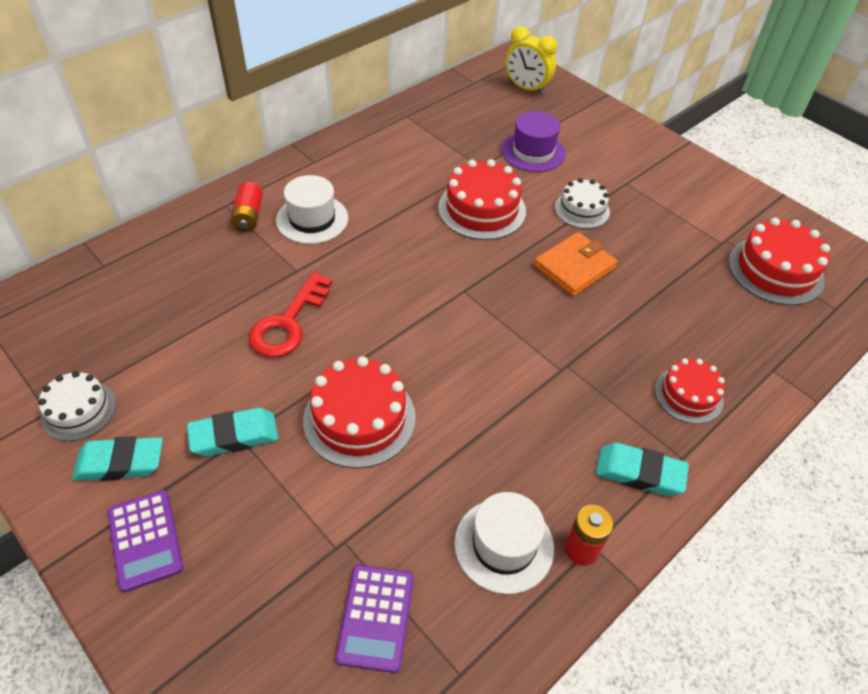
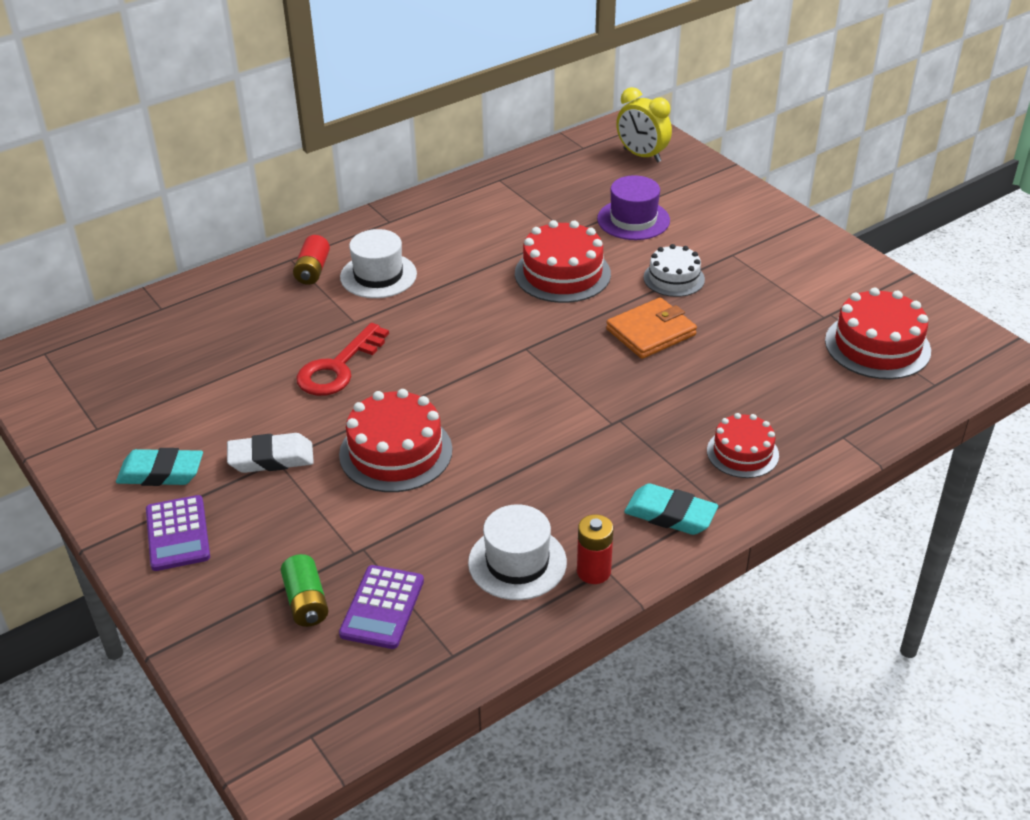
camera: 10 degrees right, 10 degrees down
white cake [38,371,116,441] -> none
turquoise eraser [187,408,279,456] -> white eraser [227,433,314,473]
none -> green battery [281,554,329,627]

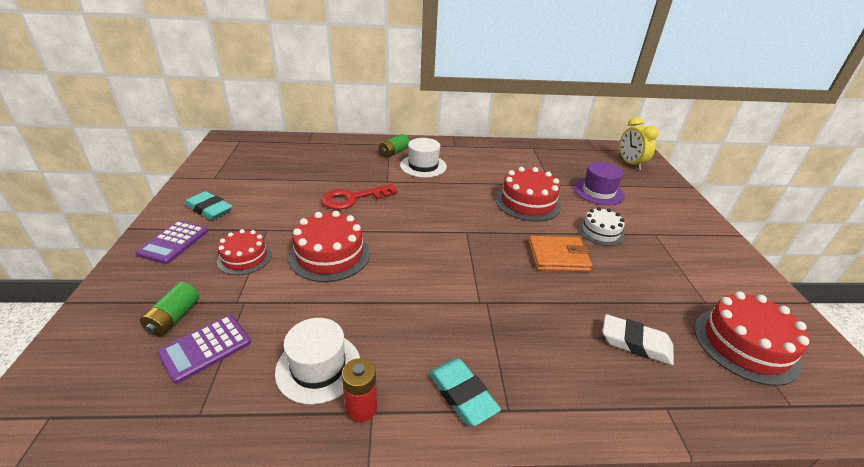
camera: 30 degrees right, 5 degrees down
white eraser [227,433,314,473] -> white eraser moved to [602,314,674,365]
red battery [293,235,330,285] -> green battery [379,134,410,158]
red cake [707,413,779,478] -> red cake moved to [217,229,272,275]

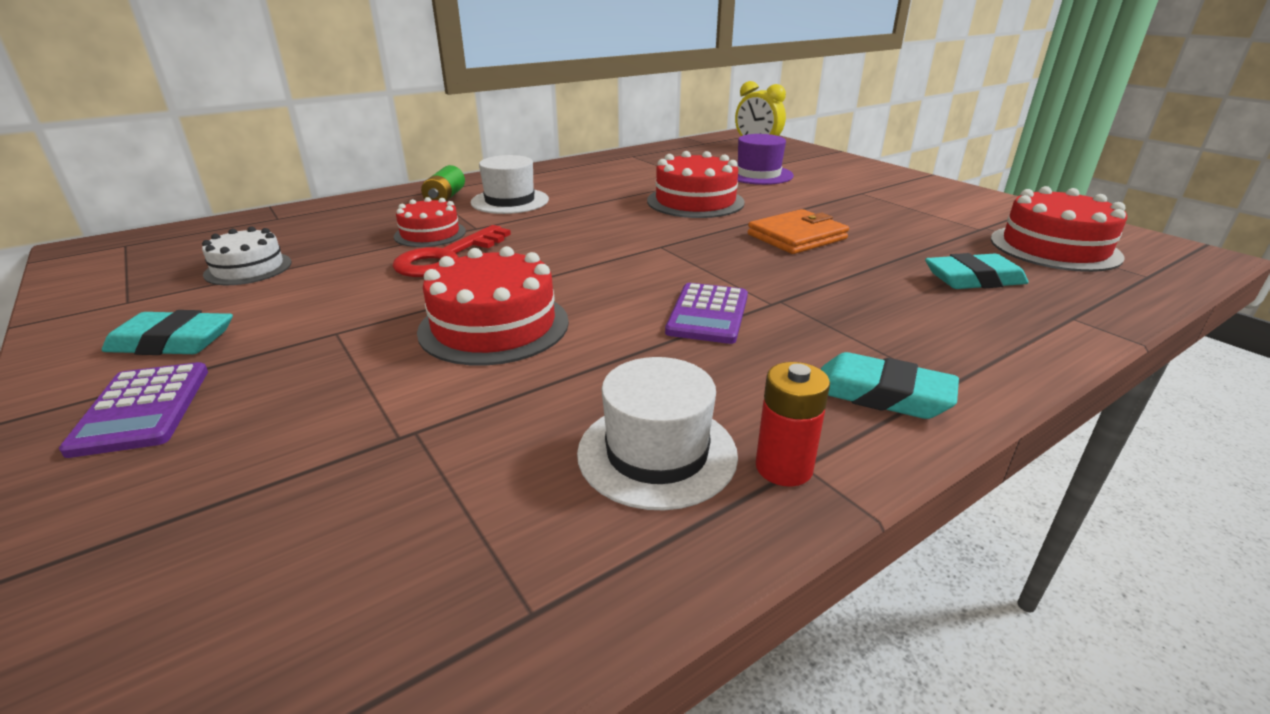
camera: 30 degrees left, 5 degrees down
green battery [140,282,199,336] -> none
purple calculator [157,315,251,384] -> purple calculator moved to [665,283,748,344]
red cake [217,229,272,275] -> red cake moved to [394,197,466,247]
white cake [578,207,625,246] -> white cake moved to [202,226,292,285]
white eraser [602,314,674,365] -> turquoise eraser [925,253,1029,289]

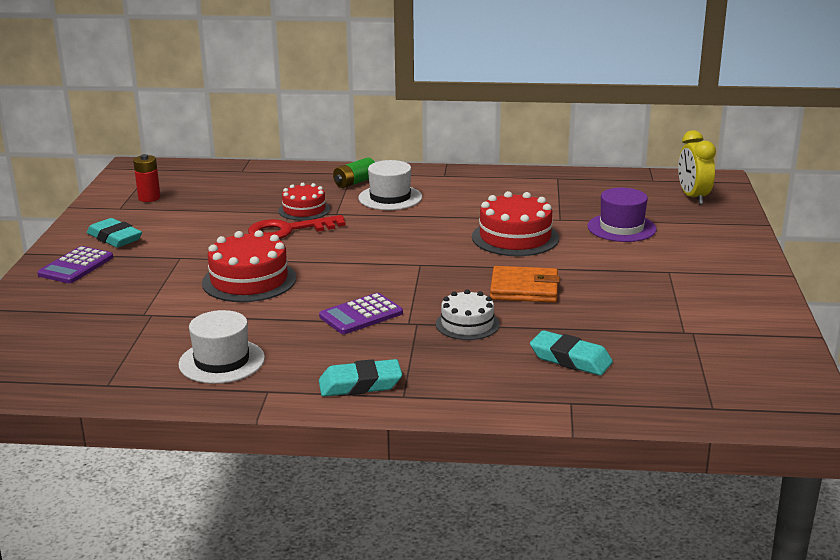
camera: 40 degrees right, 5 degrees down
white cake [202,226,292,285] -> white cake moved to [436,289,499,340]
red battery [756,362,830,487] -> red battery moved to [133,154,161,202]
turquoise eraser [821,352,959,419] -> turquoise eraser turned 75 degrees counterclockwise [319,359,402,396]
red cake [991,186,1127,272] -> none

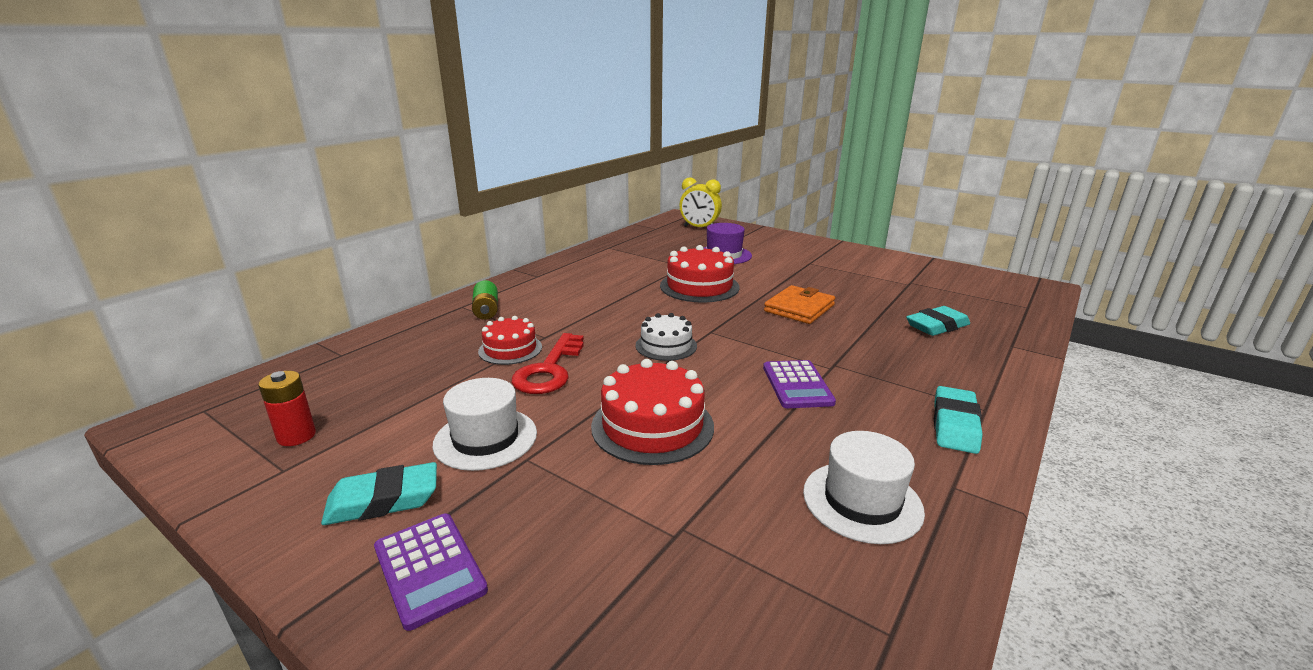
camera: 60 degrees left, 0 degrees up
white hat [358,160,422,210] -> white hat moved to [433,378,537,471]
white cake [436,289,499,340] -> white cake moved to [636,313,697,361]

